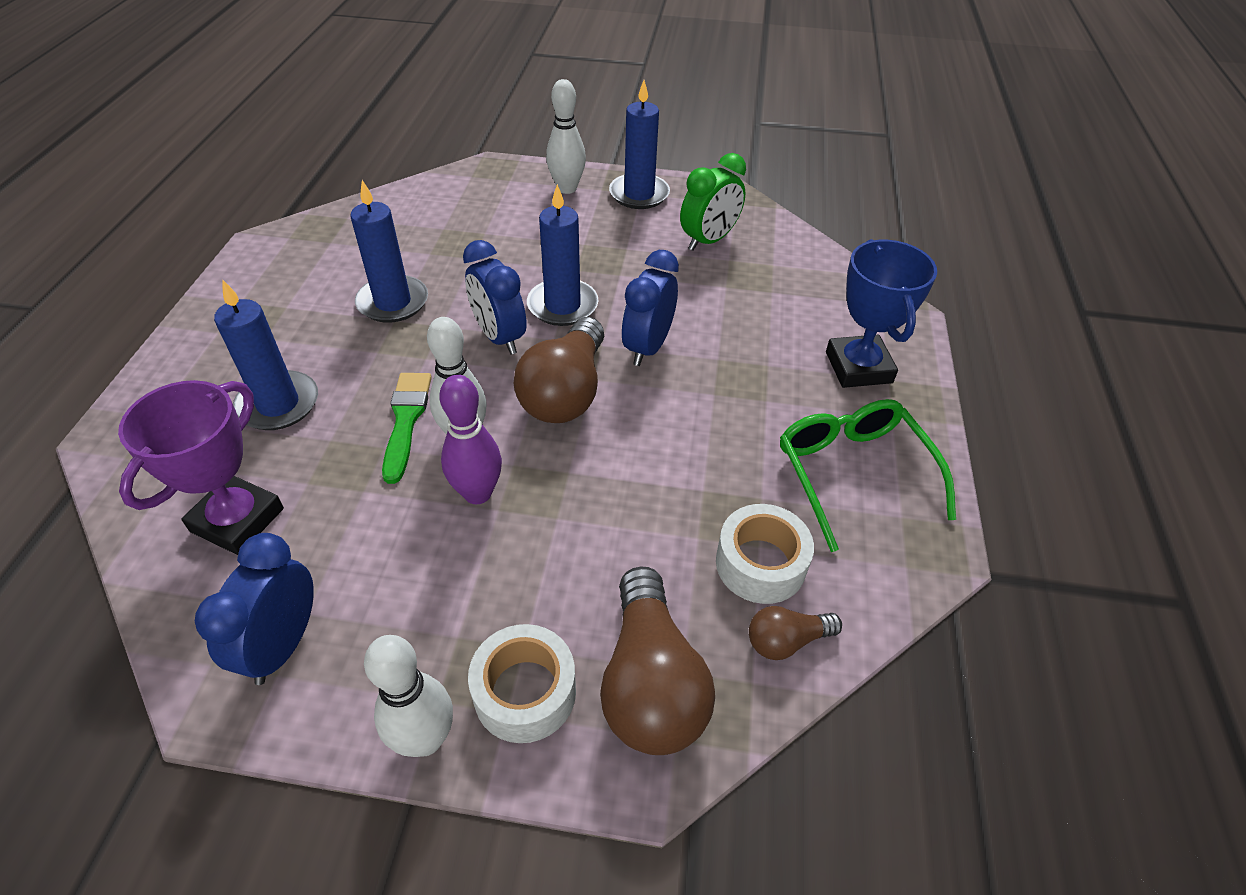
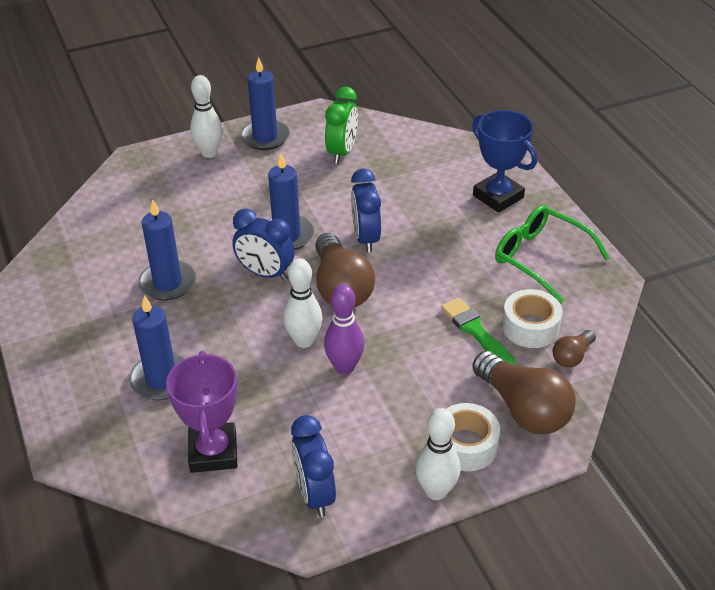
camera: 30 degrees left, 5 degrees down
green brush [382,373,432,484] -> green brush moved to [441,297,515,365]

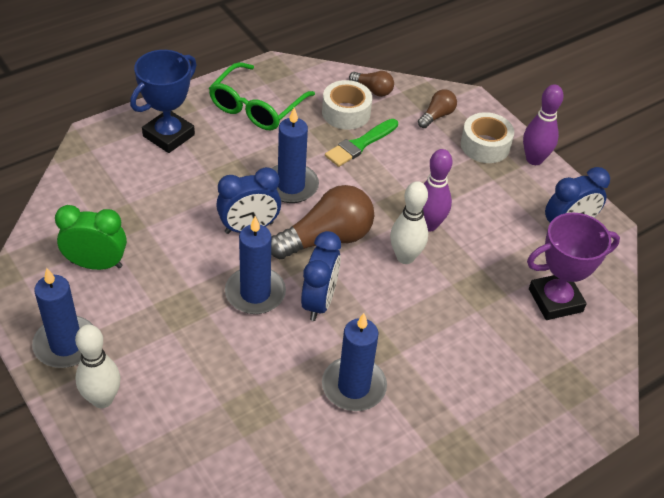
camera: 105 degrees left, 5 degrees up
blue candle [129,295,185,400] -> blue candle moved to [272,108,319,203]
white bowling pin [415,408,461,500] -> purple bowling pin [523,85,564,165]
brown light bulb [472,351,576,434] -> brown light bulb [418,89,457,128], size x0.51

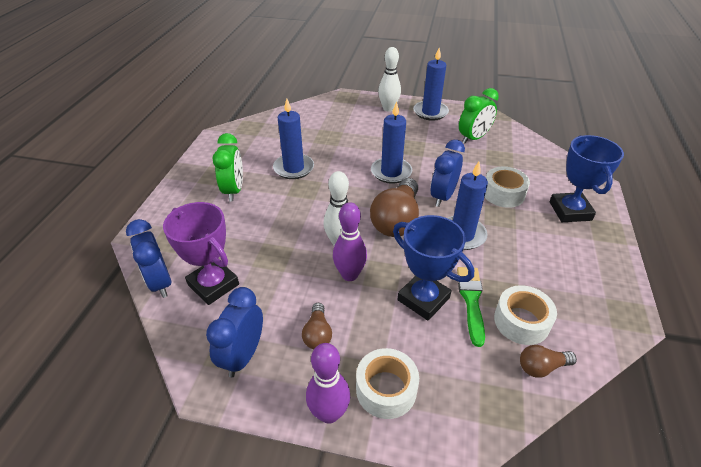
camera: 140 degrees right, 5 degrees down
green glasses [209,62,315,130] -> none
blue clock [301,231,341,321] -> blue clock moved to [126,219,171,298]
brown light bulb [418,89,457,128] -> brown light bulb moved to [302,303,332,349]
purple trophy [527,213,620,320] -> purple trophy turned 75 degrees counterclockwise [163,202,239,305]
none -> green clock [212,133,243,201]
none -> blue trophy [393,215,474,320]
none -> white tape [485,167,530,208]

